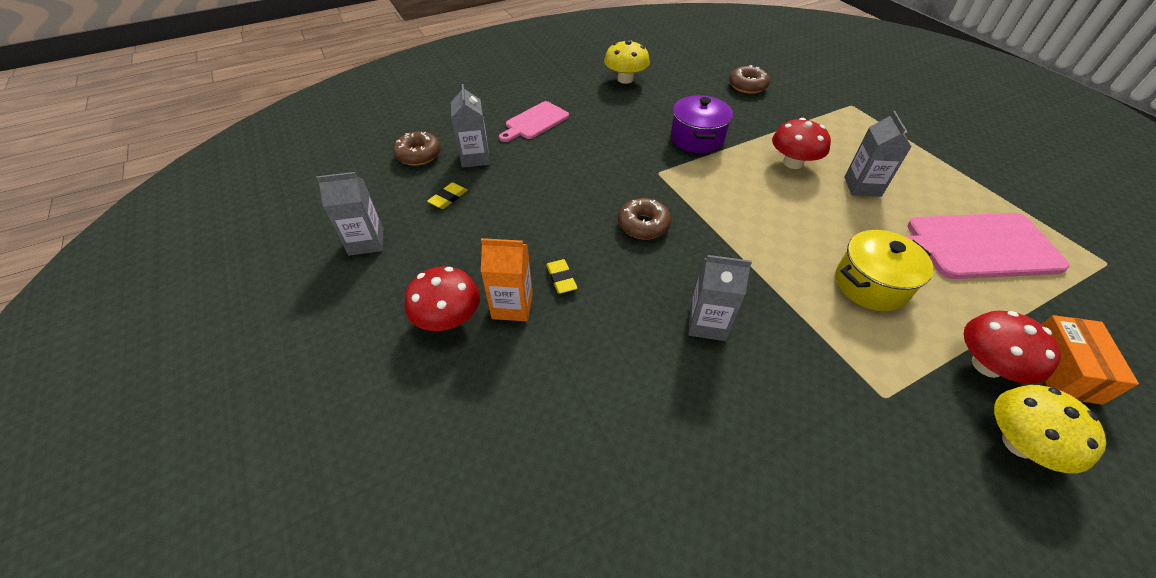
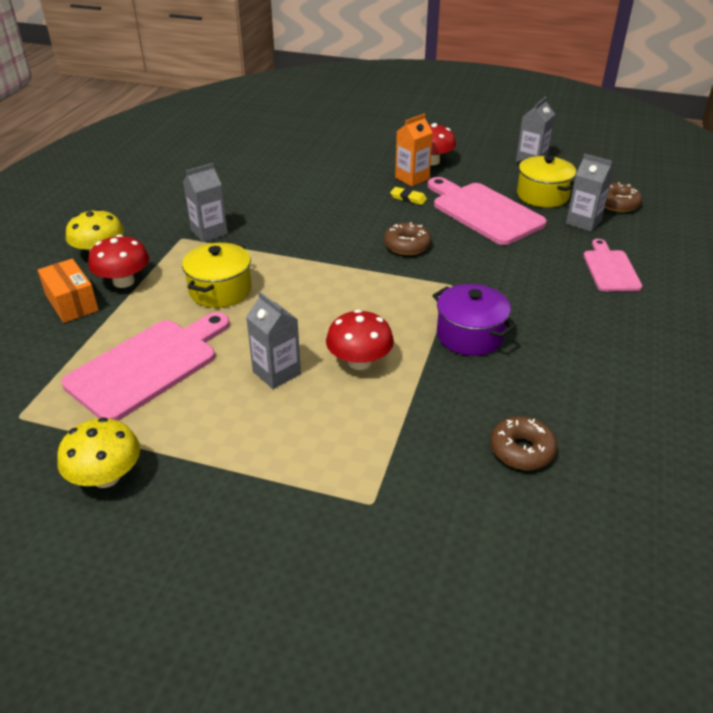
camera: 135 degrees right, 10 degrees down
yellow eraser [427,182,467,209] -> yellow pot [516,156,576,208]
yellow mushroom [604,40,650,84] -> yellow mushroom moved to [58,417,140,488]
grey carton [688,255,752,341] -> grey carton moved to [183,163,228,242]
none -> pink cutting board [428,177,547,245]

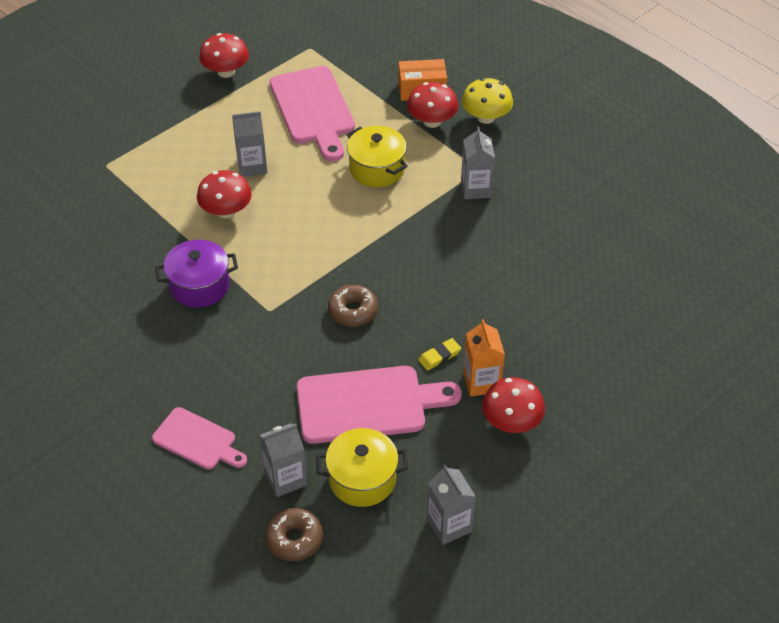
camera: 120 degrees right, 10 degrees up
yellow mushroom [58,417,140,488] -> red mushroom [199,33,249,78]
brown donut [490,416,557,470] -> none

